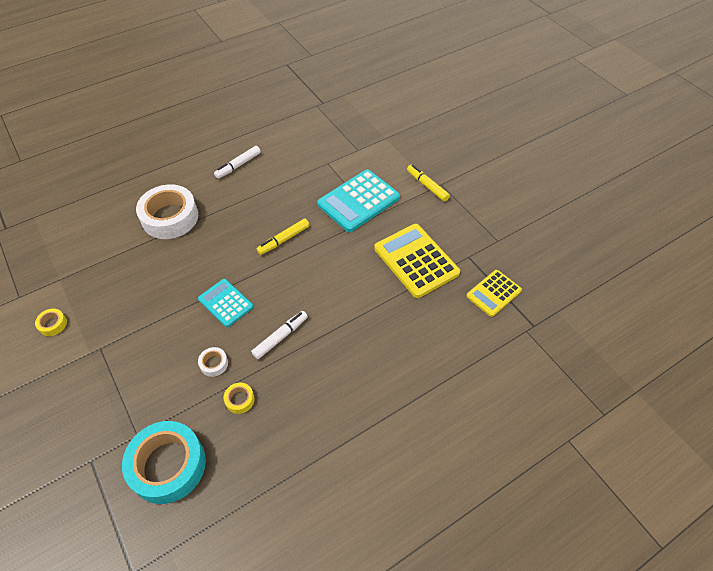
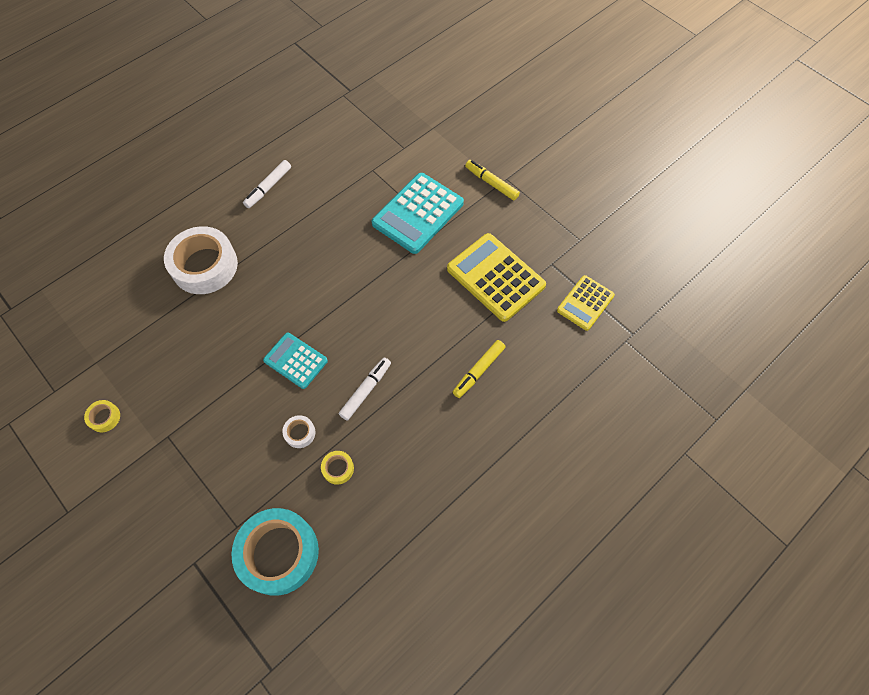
camera: 10 degrees left, 10 degrees up
yellow marker [257,219,309,255] -> yellow marker moved to [453,340,505,398]

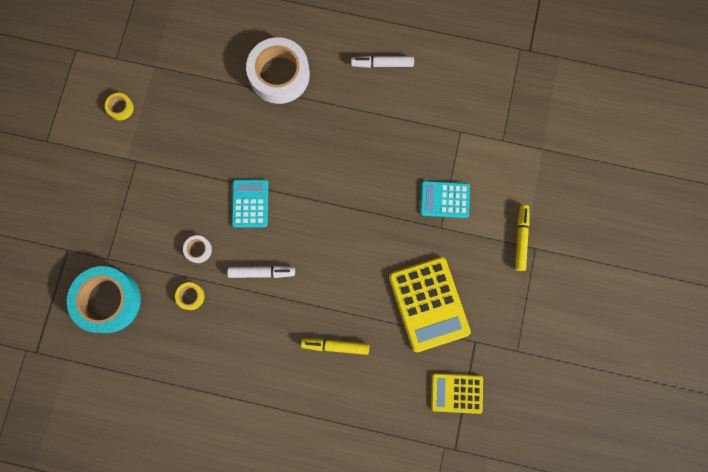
camera: 55 degrees right, 15 degrees up
turquoise calculator [372,173,464,254] -> turquoise calculator [420,181,470,218], size x0.60
yellow calculator [447,233,546,322] -> yellow calculator turned 150 degrees clockwise [389,257,471,352]

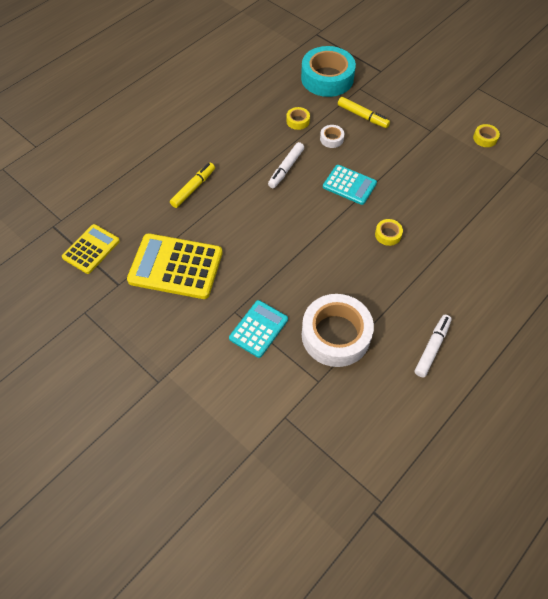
camera: 120 degrees right, 20 degrees down
white tape [246,37,310,104] -> white tape moved to [302,294,374,367]
yellow marker [515,205,530,271] -> yellow marker moved to [338,97,390,128]
none -> yellow tape [375,219,403,246]

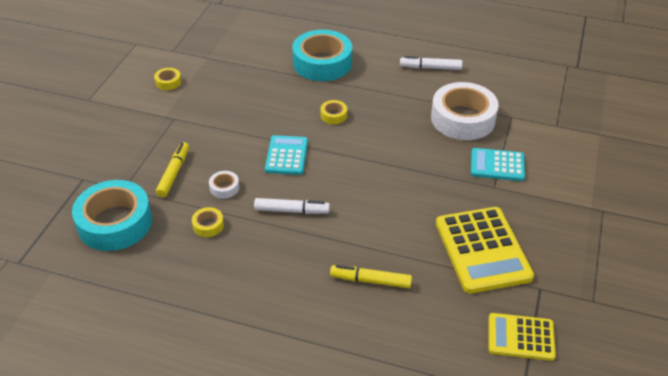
camera: 115 degrees left, 15 degrees down
none -> turquoise tape [292,30,352,81]

